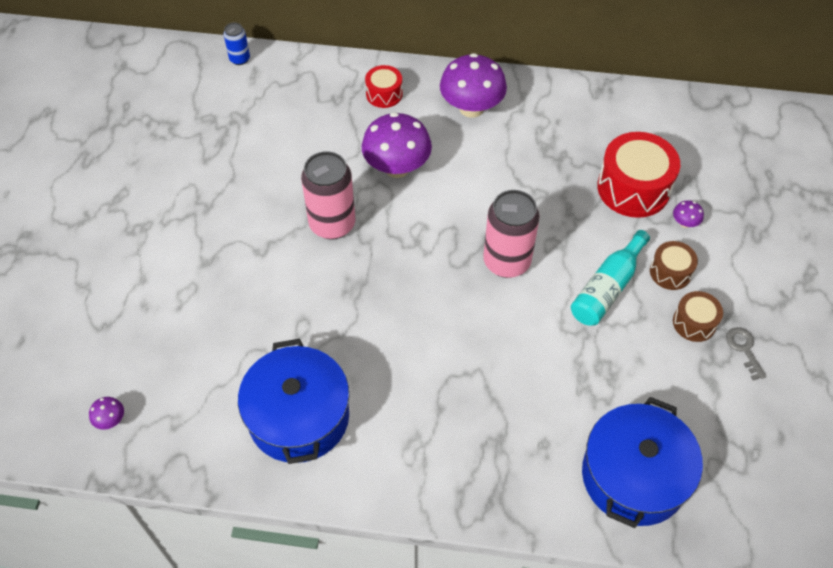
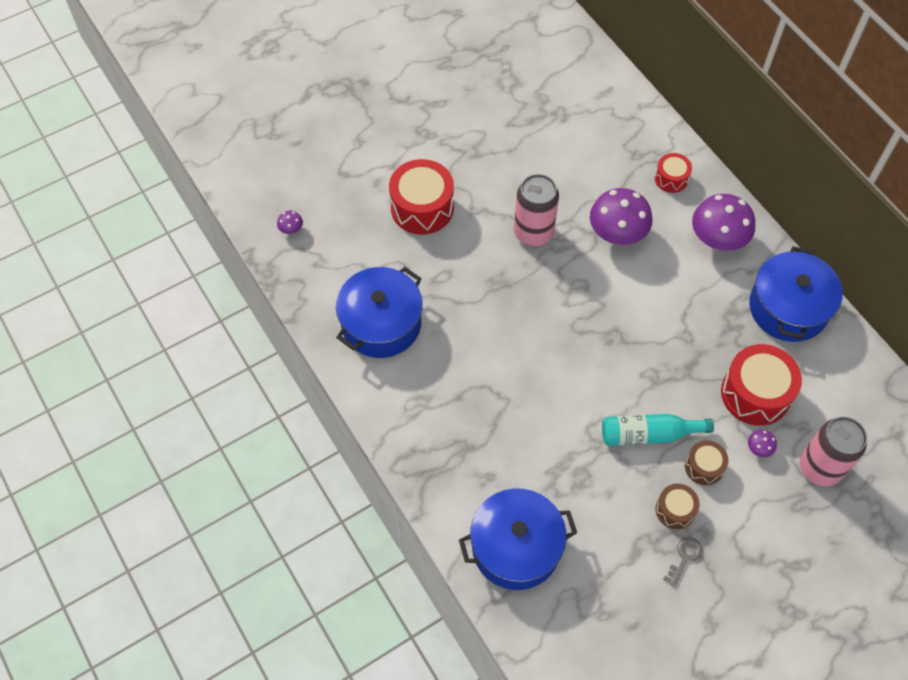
camera: 50 degrees right, 5 degrees up
blue can [223,23,250,65] -> none
pink can [483,190,540,278] -> pink can moved to [800,417,867,486]
none -> red drum [389,159,454,235]
none -> blue pot [749,246,843,342]

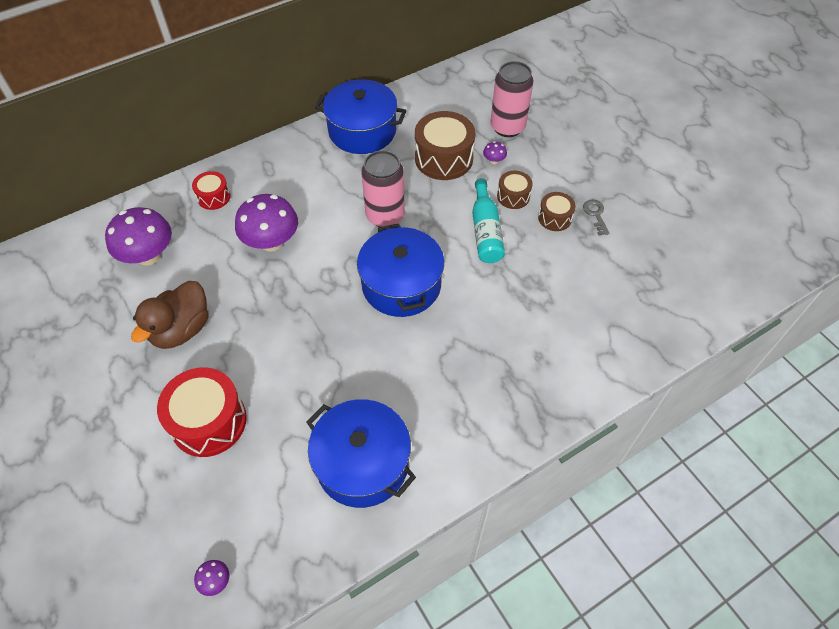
camera: 90 degrees left, 5 degrees down
blue pot [459,488,577,590] -> blue pot moved to [357,223,444,317]
pink can [514,174,559,246] -> pink can moved to [361,150,405,227]
grey key [664,537,703,587] -> grey key turned 45 degrees clockwise [583,200,609,235]
purple mushroom [692,194,755,251] -> purple mushroom moved to [105,207,172,266]
red drum [721,344,802,426] -> brown drum [415,111,475,180]
none -> brown duck [131,281,209,349]

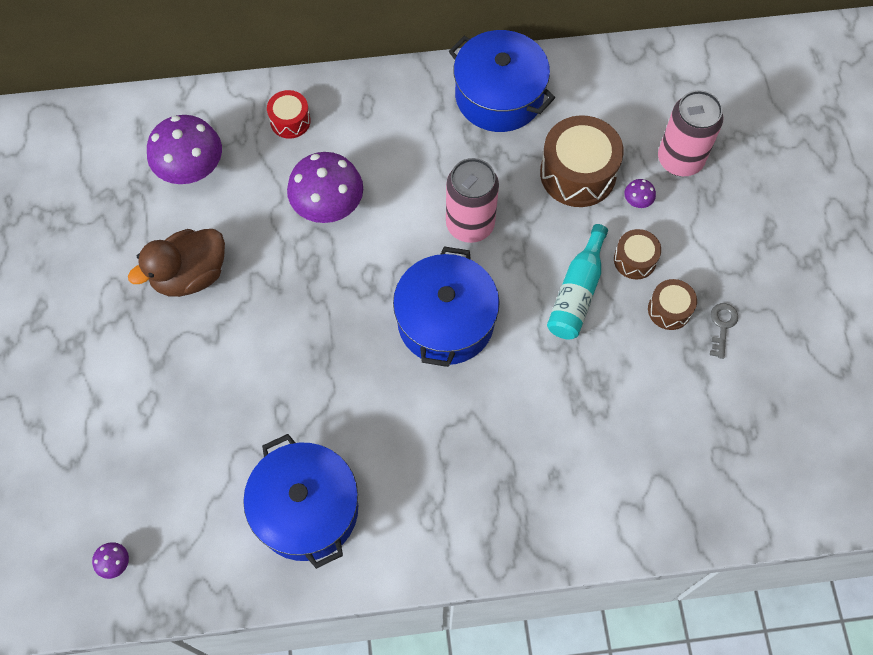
camera: 25 degrees right, 10 degrees up
red drum [157,367,247,457] -> none

